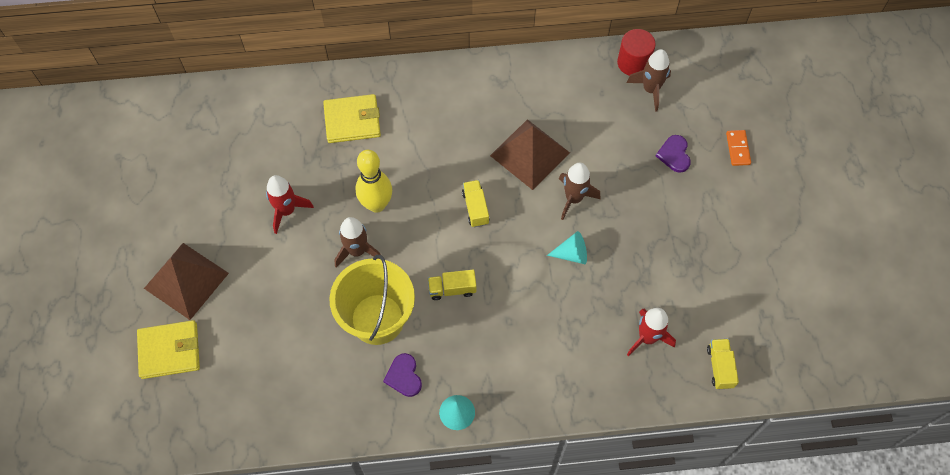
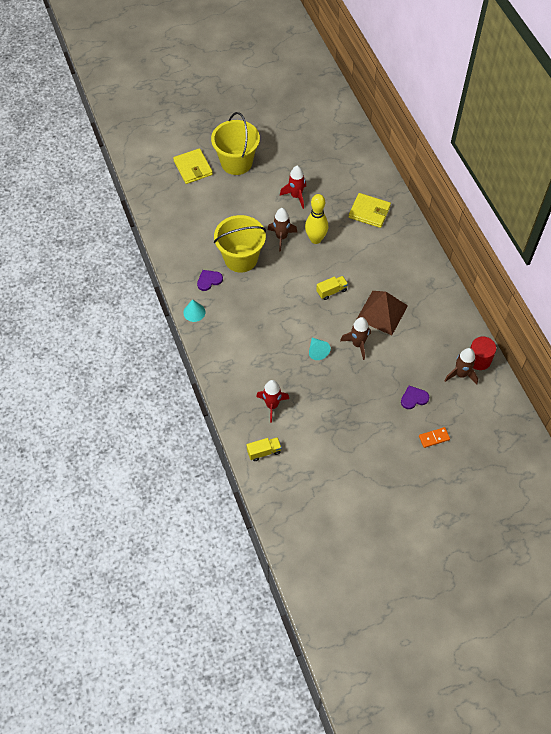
camera: 75 degrees right, 5 degrees down
brown pyramid [144,243,229,320] -> yellow bucket [211,112,260,175]
yellow wallet [323,94,381,143] -> yellow wallet turned 45 degrees counterclockwise [349,193,391,228]
yellow truck [428,270,476,300] -> none

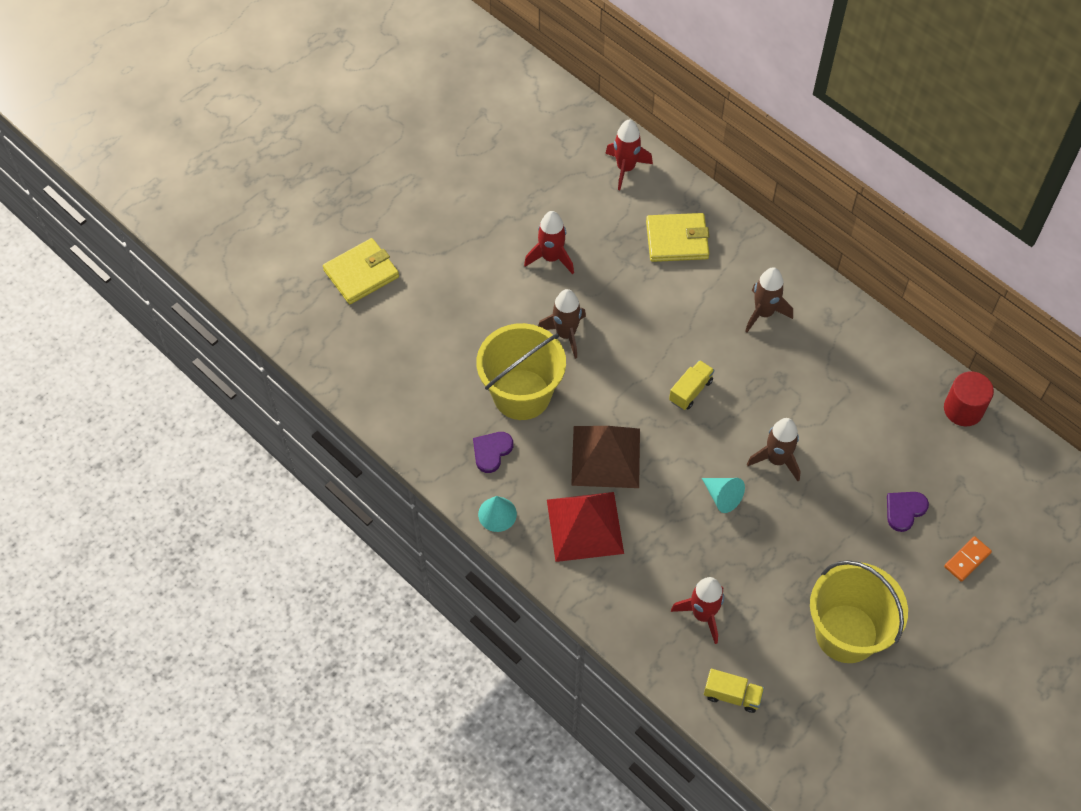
camera: 25 degrees left, 0 degrees up
yellow wallet [173,148,213,184] -> yellow wallet turned 75 degrees counterclockwise [323,238,399,304]
yellow bucket [211,112,260,175] -> yellow bucket moved to [810,560,908,663]
yellow truck [247,437,282,461] -> yellow truck turned 60 degrees clockwise [704,669,764,713]
yellow bowling pin [305,194,328,244] -> none
brown pyramid [356,291,408,335] -> brown pyramid moved to [571,426,640,488]
brown rocket [444,348,478,385] -> brown rocket moved to [745,267,793,332]
none -> red pyramid [547,492,624,562]
none -> red rocket [605,120,653,190]

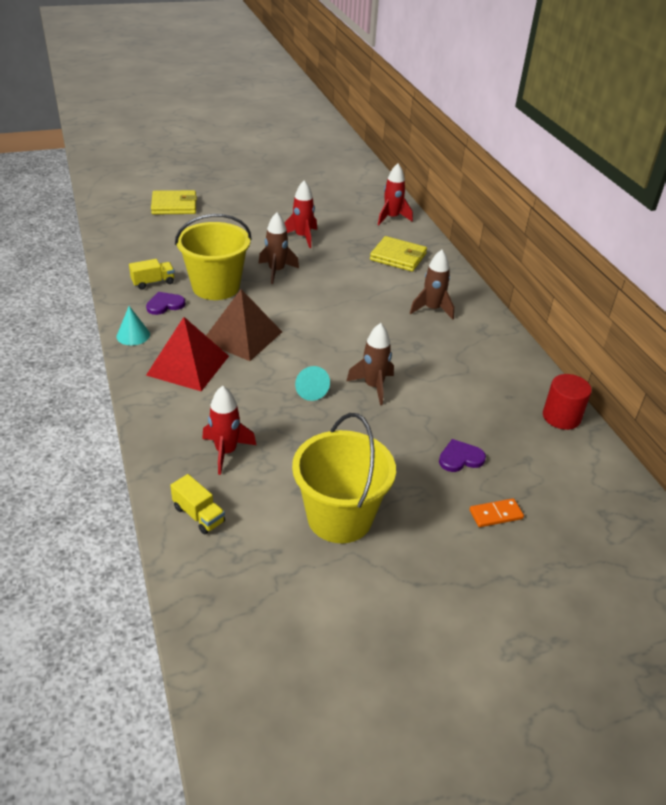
camera: 25 degrees right, 20 degrees down
yellow truck [669,360,714,410] -> yellow truck moved to [129,259,175,290]

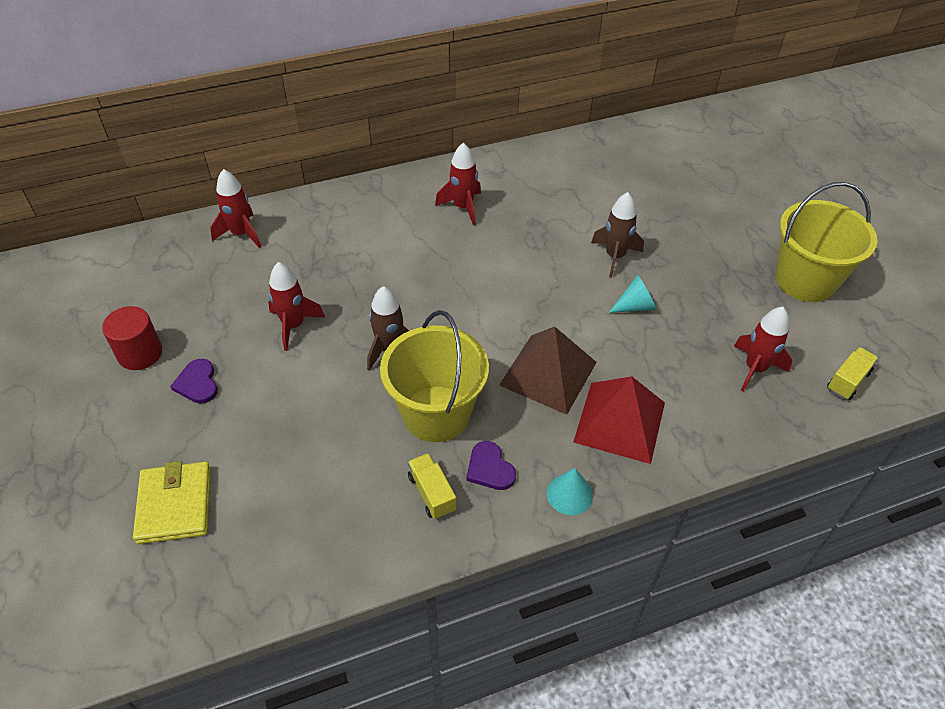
camera: 90 degrees left, 10 degrees up
yellow wallet [370,236,427,272] -> none
brown rocket [410,250,454,320] -> red rocket [435,143,481,226]
purple heart [439,439,486,472] -> purple heart moved to [170,359,218,404]
orange domino [470,498,524,527] -> none
red cylinder [543,374,592,430] -> red cylinder moved to [102,306,162,370]

